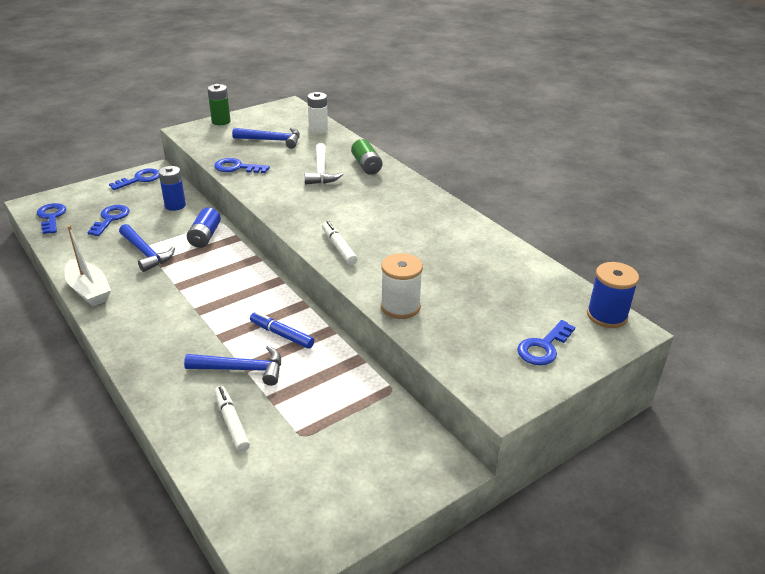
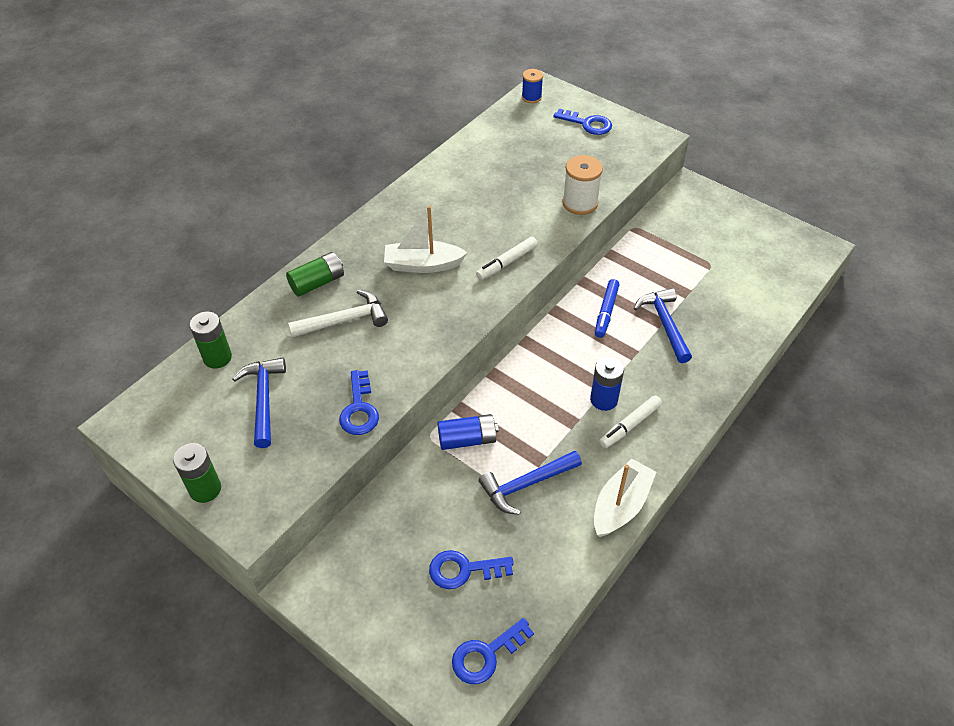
camera: 105 degrees left, 15 degrees up
blue key [109,168,159,190] -> none
blue hammer [119,224,175,272] -> blue hammer turned 150 degrees counterclockwise [479,451,582,515]
blue battery [158,166,186,211] -> blue battery moved to [590,357,624,411]
white marker [214,386,250,452] -> white marker moved to [599,395,662,448]
white battery [307,92,328,134] -> green battery [190,312,232,368]
blue spool [587,262,639,328] -> blue spool [522,69,543,103], size x0.64
none -> white boat [384,206,467,273]

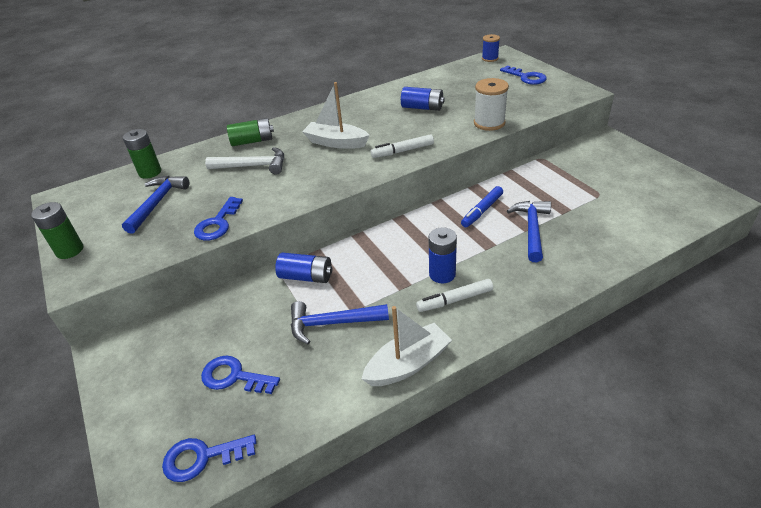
camera: 25 degrees right, 10 degrees down
none -> blue battery [401,87,445,111]

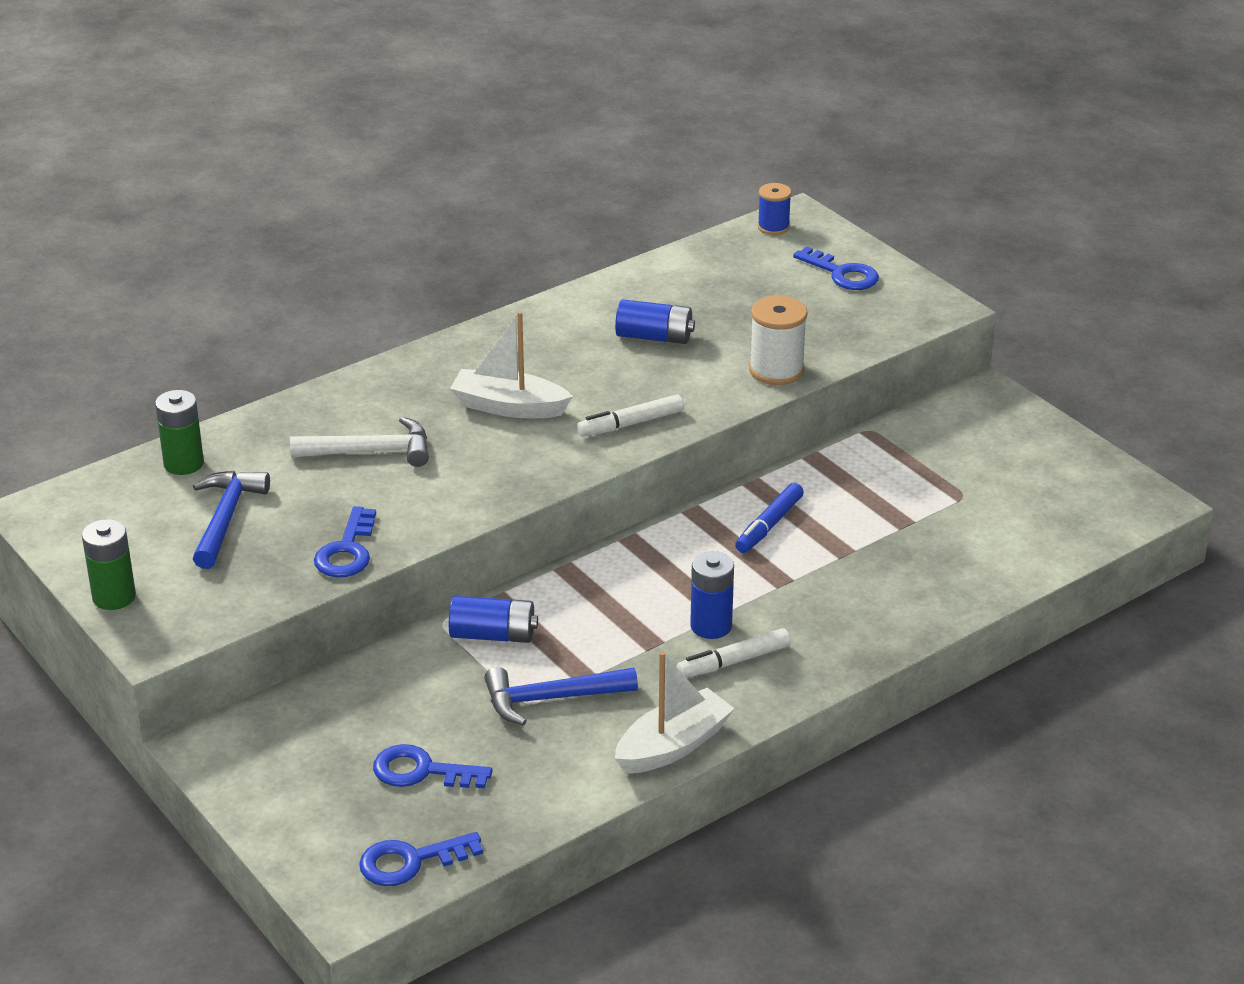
camera: 10 degrees left, 5 degrees down
green battery [227,118,274,146] -> none
blue hammer [507,201,551,262] -> none

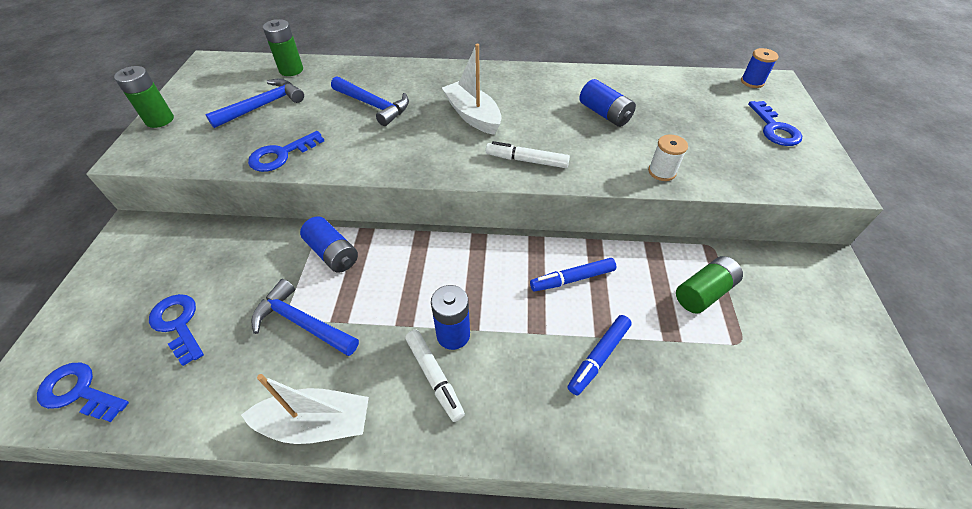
camera: 40 degrees right, 15 degrees up
white hammer [290,417,429,467] -> blue hammer [331,76,409,126]
white marker [676,628,791,678] -> white marker turned 135 degrees counterclockwise [405,330,465,422]
white spool [749,295,807,385] -> white spool [648,135,688,181], size x0.64
none -> blue marker [568,315,632,395]
none -> green battery [676,256,743,314]

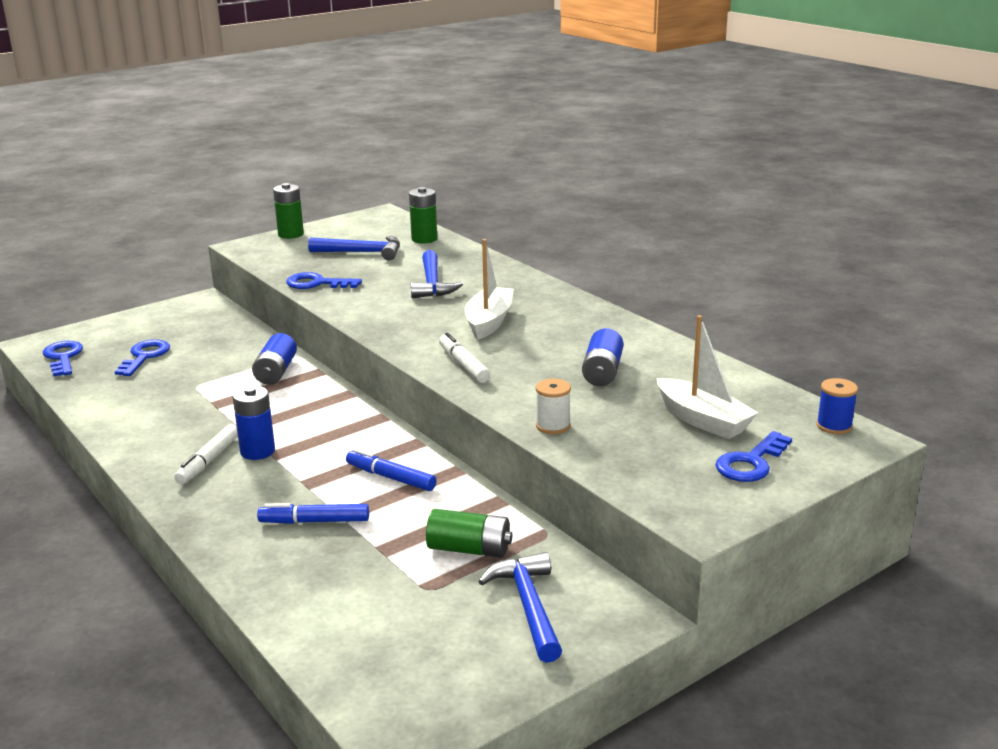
camera: 50 degrees right, 25 degrees down
white boat [241,374,369,444] -> white boat moved to [657,315,758,439]
blue hammer [251,279,359,356] -> blue hammer moved to [478,552,562,663]

